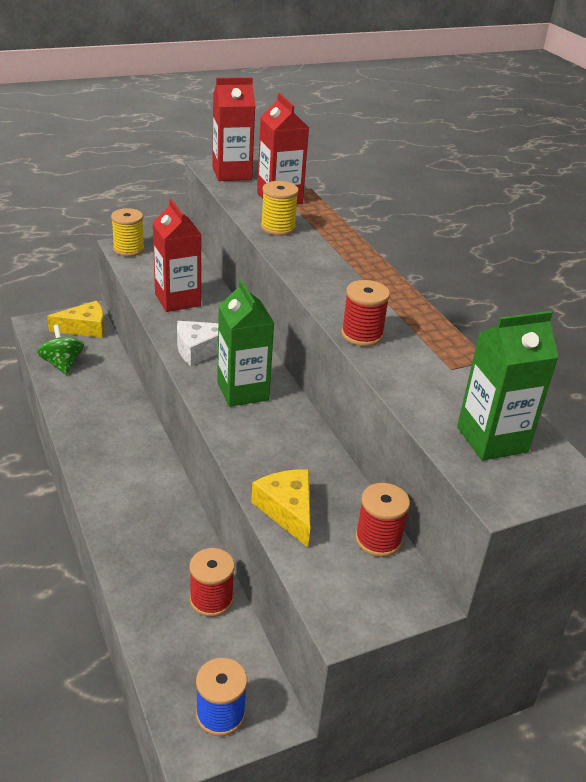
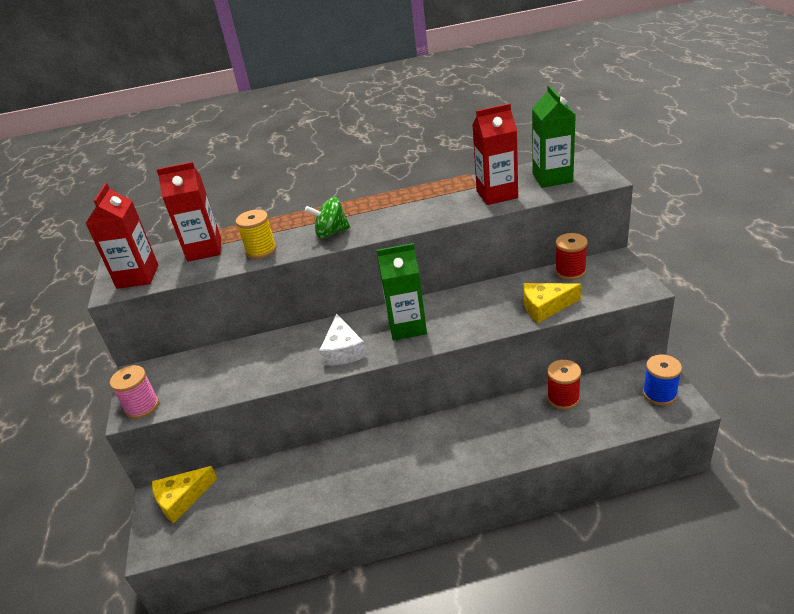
camera: 70 degrees left, 0 degrees up
green spinning top [37,325,84,375] -> green spinning top moved to [305,197,350,238]
yellow cheese [47,301,105,338] -> yellow cheese turned 120 degrees counterclockwise [152,466,217,523]
yellow spool [111,208,145,257] -> pink spool [110,365,159,419]
red carton [153,199,202,312] -> red carton moved to [472,103,518,205]
red spool [341,280,390,346] -> none

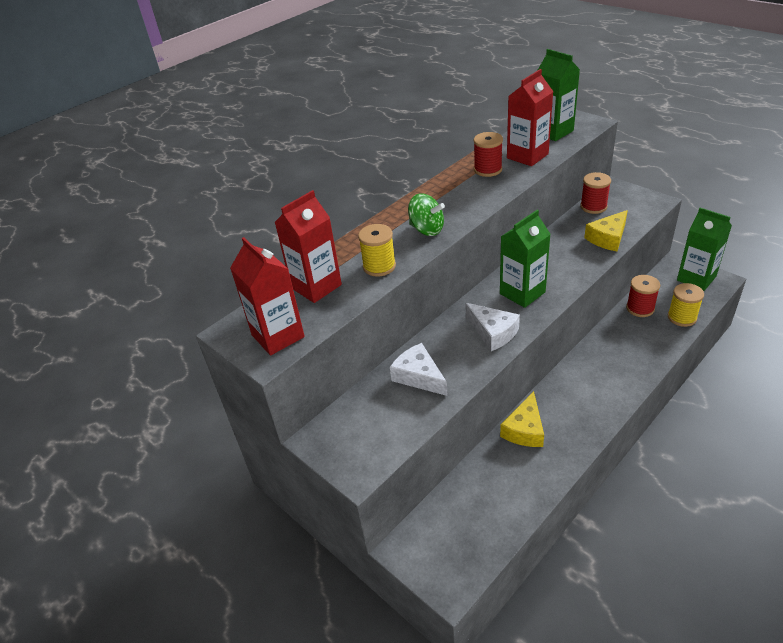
camera: 35 degrees left, 5 degrees up
pink spool [110,365,159,419] -> none
yellow cheese [152,466,217,523] -> yellow cheese moved to [500,391,544,447]
green spinning top [305,197,350,238] -> green spinning top turned 105 degrees counterclockwise [408,193,445,236]
blue spool [643,355,682,405] -> green carton [677,208,732,291]
none -> white cheese [390,343,448,396]
none -> red spool [474,132,503,177]
none -> yellow spool [668,283,704,327]

